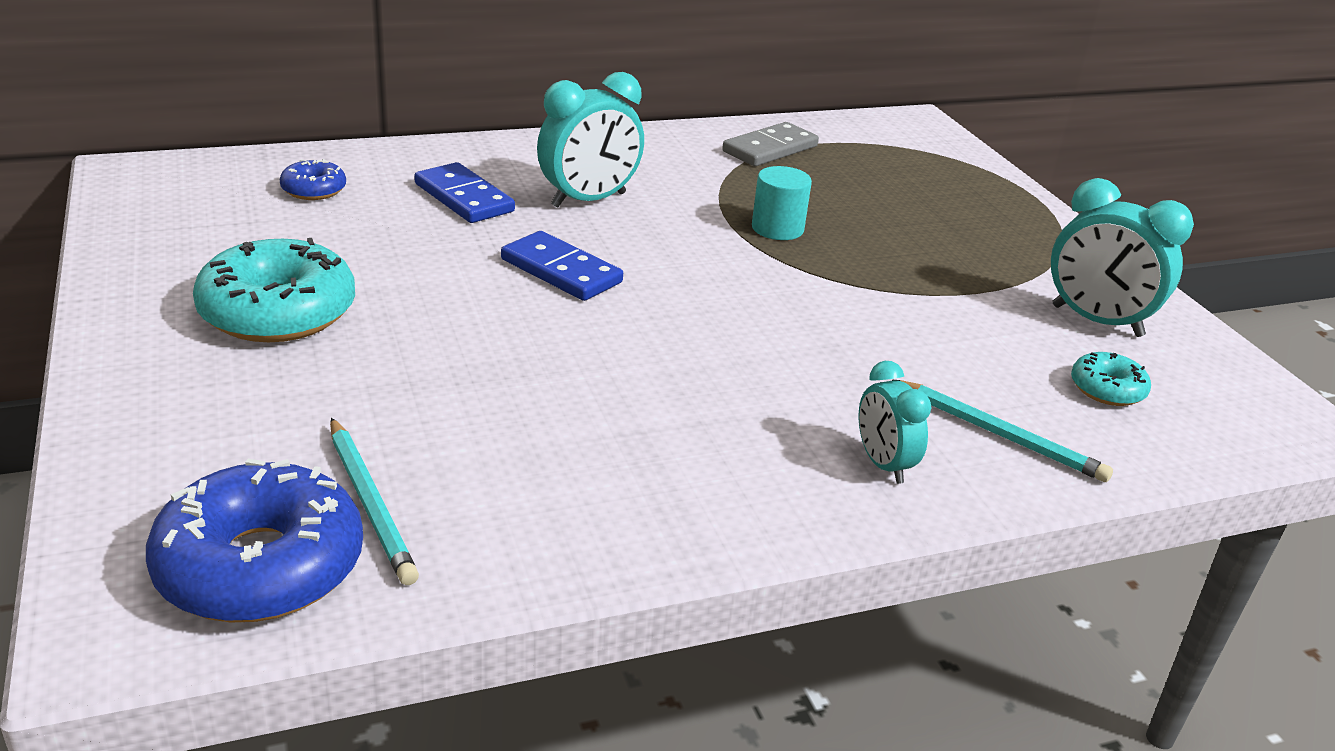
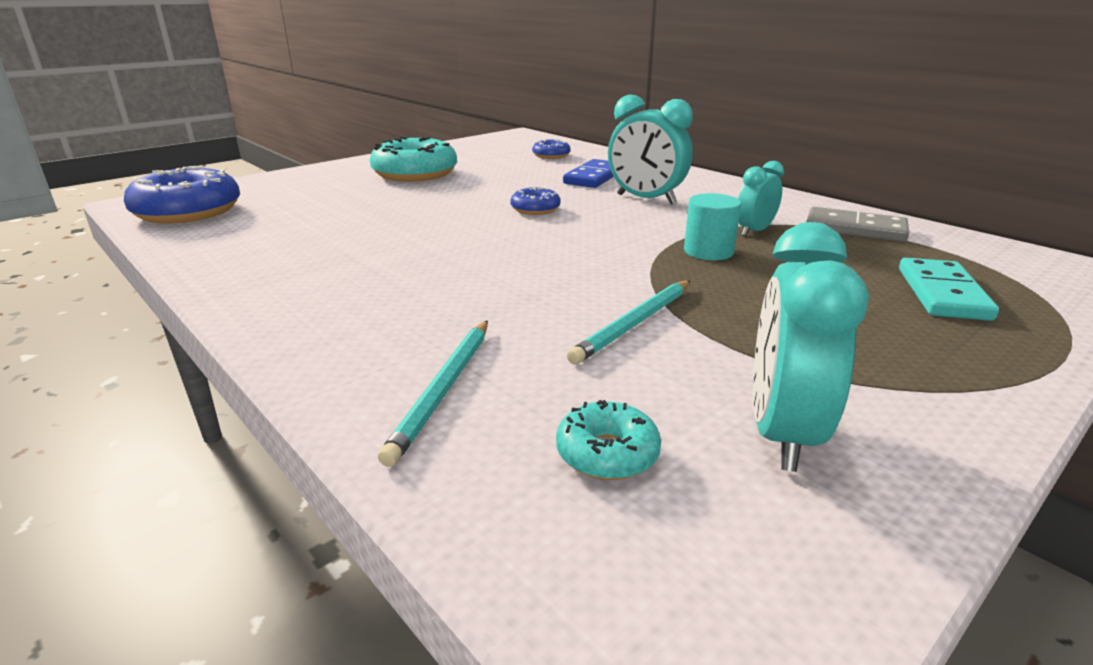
camera: 70 degrees right, 5 degrees down
turquoise pencil [330,418,419,585] -> turquoise pencil moved to [567,281,690,365]
blue domino [501,231,623,301] -> blue donut [510,186,560,215]
turquoise clock [859,361,932,484] -> turquoise clock moved to [738,161,784,236]
none -> turquoise domino [899,258,999,321]

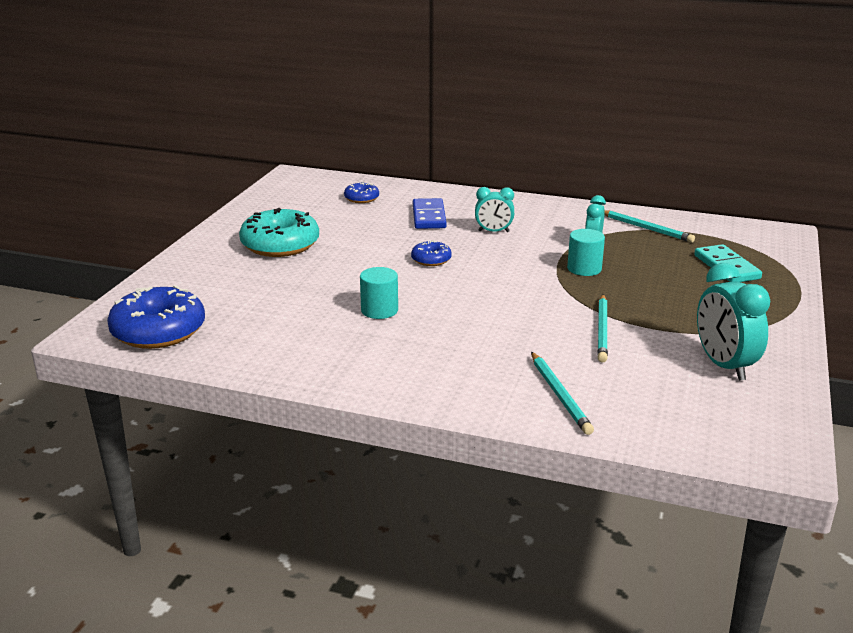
camera: 30 degrees left, 0 degrees up
turquoise donut [556,400,661,480] -> none
turquoise clock [608,94,693,204] -> turquoise clock [475,187,514,232], size x0.60
grey domino [806,207,909,242] -> turquoise pencil [604,210,695,243]
none -> turquoise cylinder [360,267,398,319]

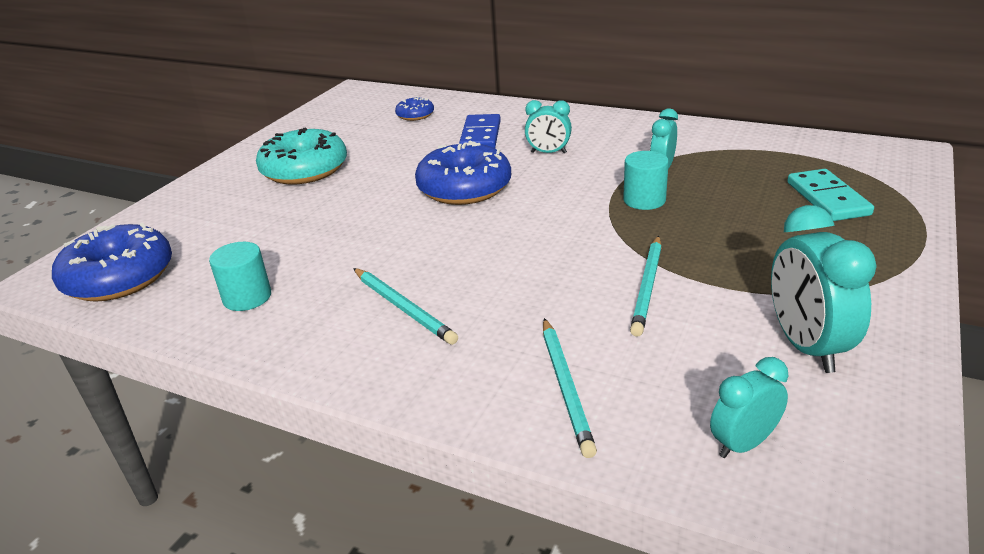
camera: 10 degrees right, 5 degrees up
turquoise cylinder [360,267,398,319] -> turquoise cylinder moved to [209,242,271,311]
blue donut [411,240,452,266] -> blue donut [415,141,511,205], size x2.01
turquoise pencil [604,210,695,243] -> turquoise pencil moved to [353,268,458,345]
none -> turquoise clock [710,357,789,458]

